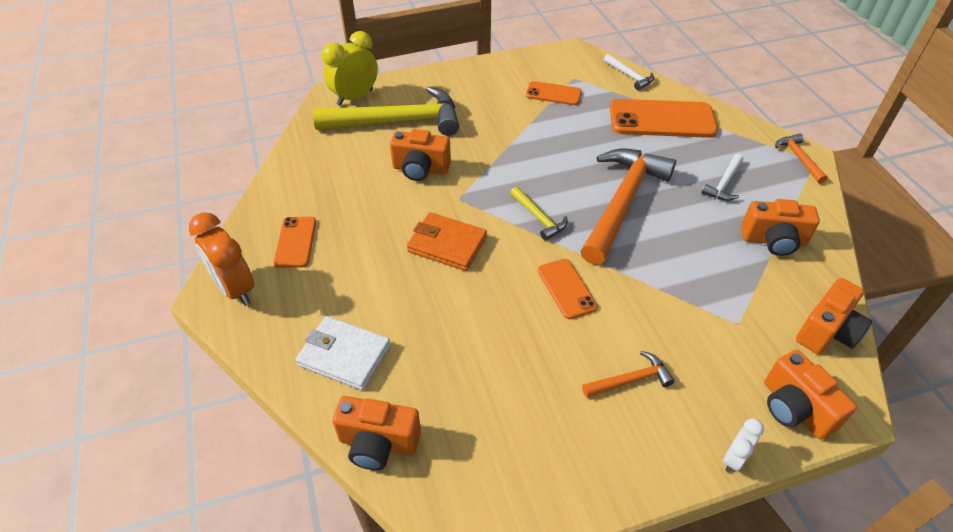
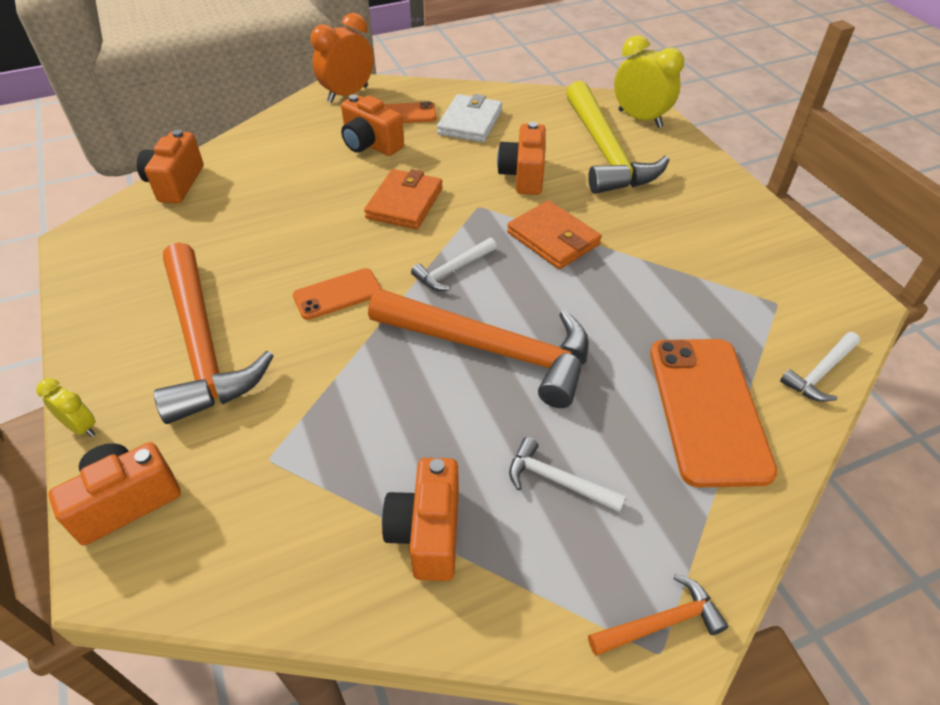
camera: 85 degrees right, 0 degrees up
white wallet [296,316,391,390] -> white wallet moved to [437,94,502,142]
yellow hammer [510,187,568,241] -> white hammer [411,238,497,291]
orange phone [526,81,582,105] -> none
orange hammer [582,351,675,398] -> orange hammer [154,242,274,424], size x2.23
white clock [723,419,764,473] -> yellow clock [36,378,96,437]
orange camera [796,278,872,354] -> orange camera moved to [341,95,404,156]
none -> orange wallet [507,200,602,269]

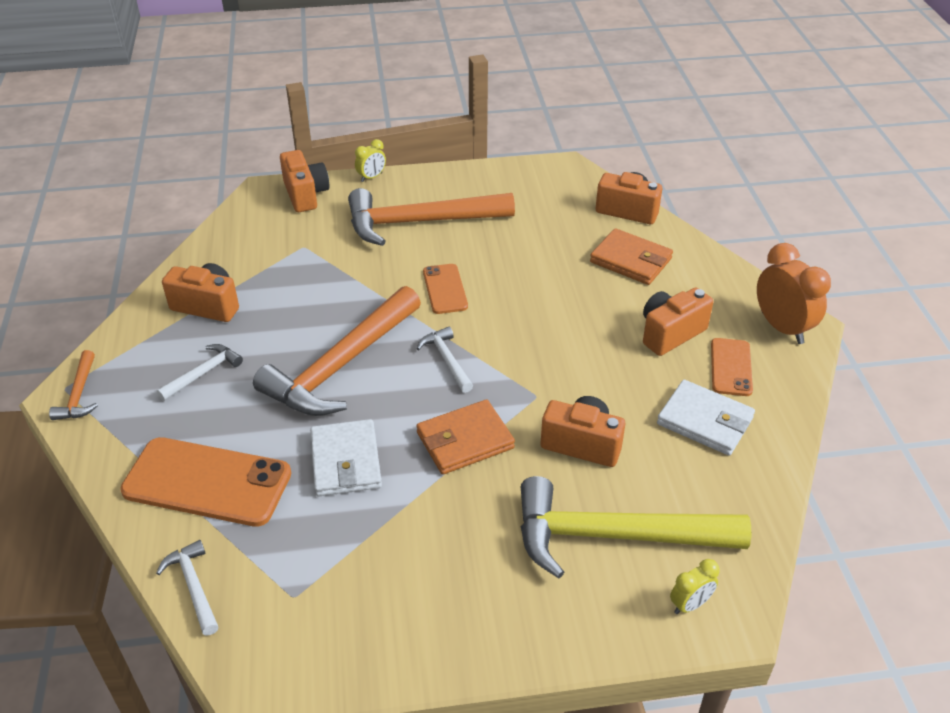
camera: 105 degrees right, 5 degrees down
orange wallet [364,169,443,229] -> orange wallet moved to [590,228,673,285]
yellow clock [614,35,684,128] -> yellow clock [670,559,720,614], size x0.52
none -> white wallet [310,419,382,496]

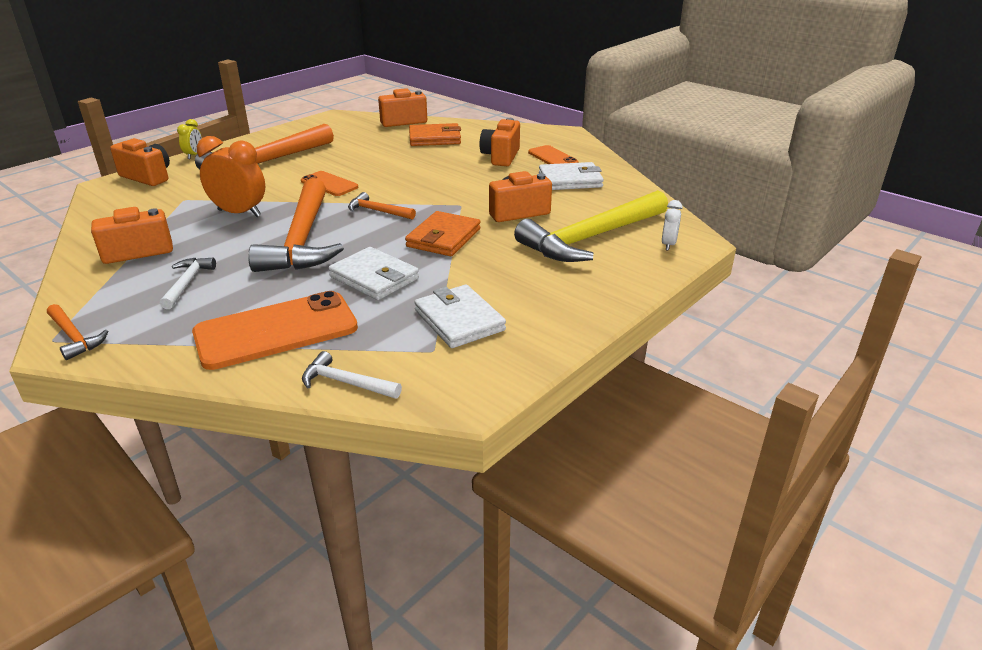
camera: 40 degrees left, 10 degrees down
white hammer [417,327,473,393] -> orange hammer [348,192,416,220]
yellow clock [670,559,720,614] -> white clock [662,200,683,251]
orange clock [757,243,831,344] -> orange clock moved to [197,136,265,217]
none -> white wallet [414,285,506,348]

